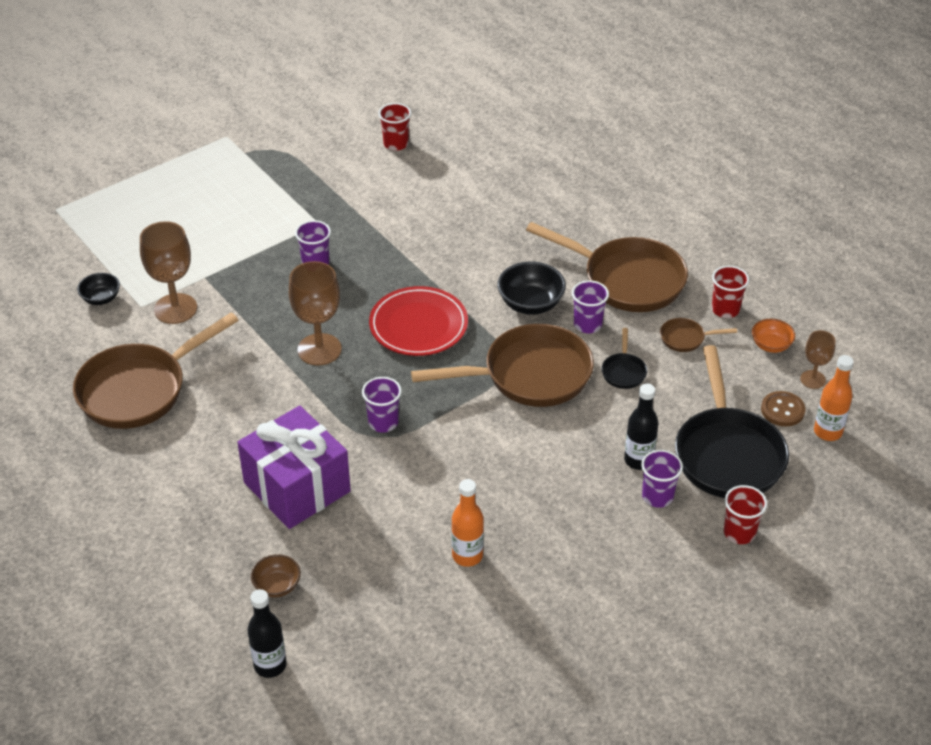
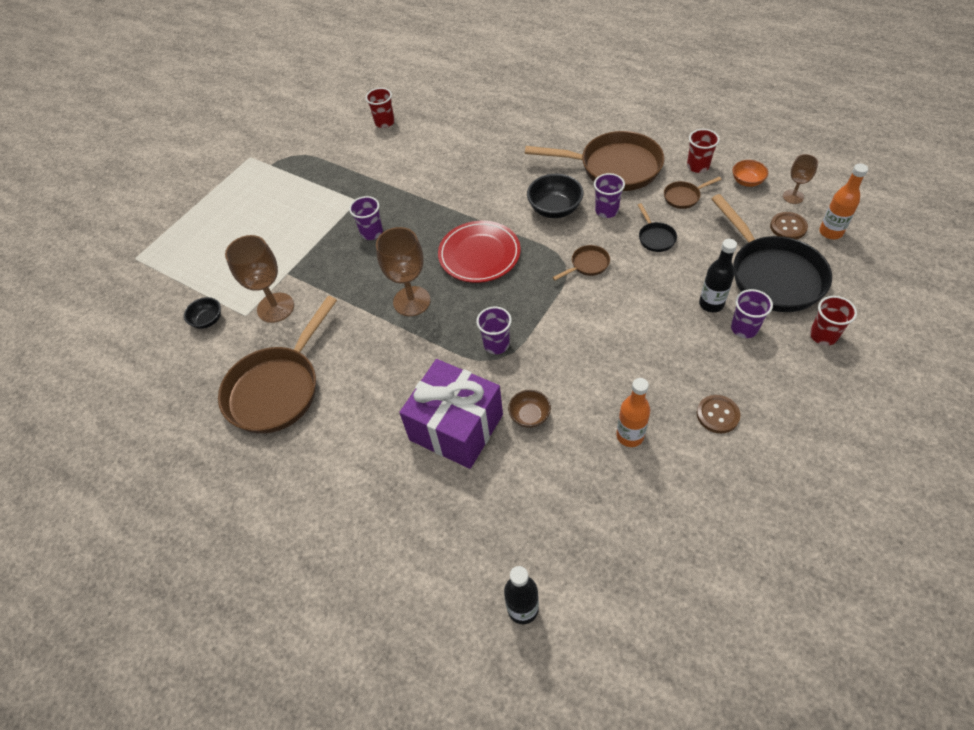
camera: 15 degrees left, 10 degrees up
brown bowl [251,554,301,597] -> brown bowl moved to [508,390,551,428]
brown pan [411,324,594,407] -> brown pan [552,245,610,281], size x0.43
none -> brown button [697,395,741,433]

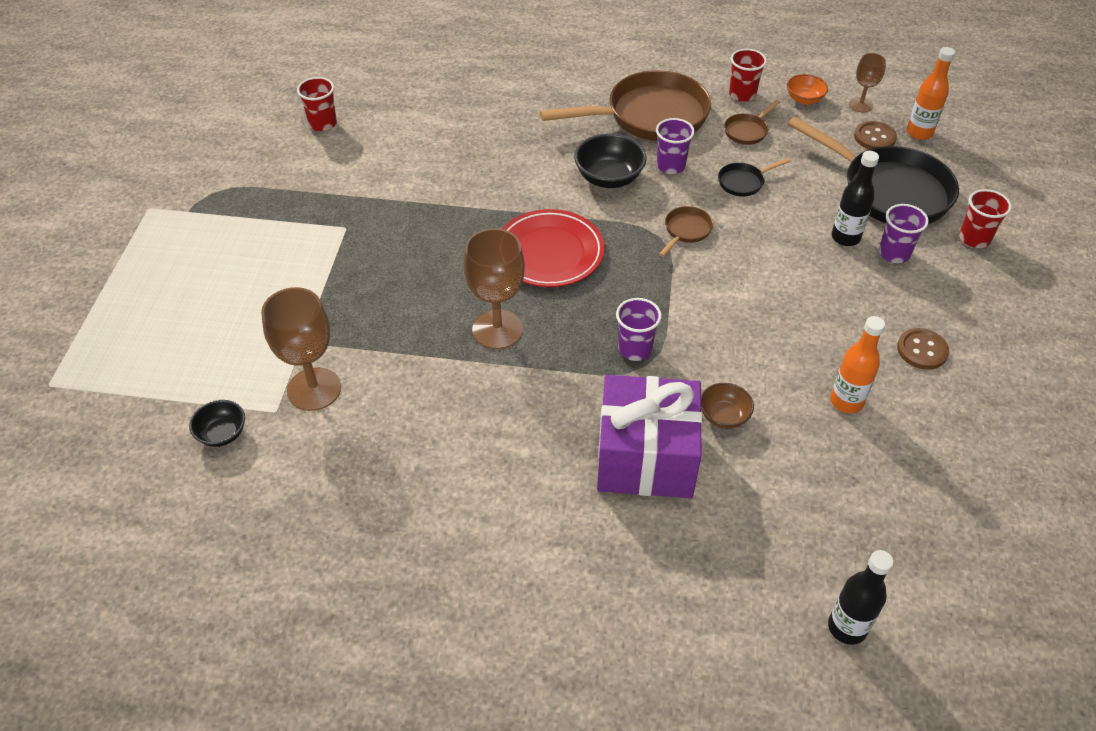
camera: 30 degrees left, 5 degrees down
brown pan [218,296,337,434] -> none
purple cup [349,196,383,240] -> none
black pan [638,203,677,252] -> black pan turned 105 degrees clockwise [718,158,791,197]

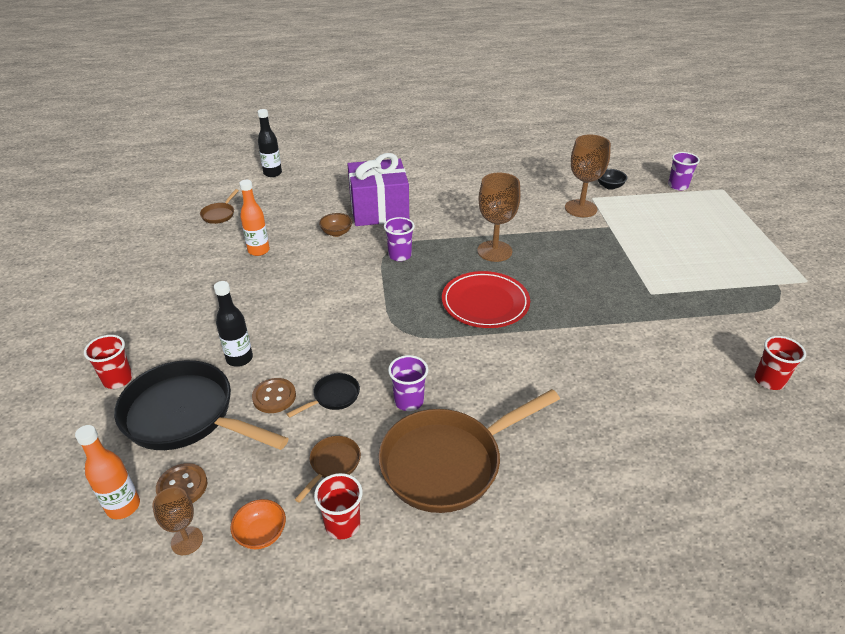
camera: 165 degrees right, 10 degrees down
black bowl [574,133,647,188] -> none
brown pan [659,206,713,257] -> brown pan moved to [200,189,239,224]
purple cup [879,204,929,263] -> purple cup moved to [668,152,700,190]
brown button [897,328,949,370] -> brown button moved to [252,378,296,413]

